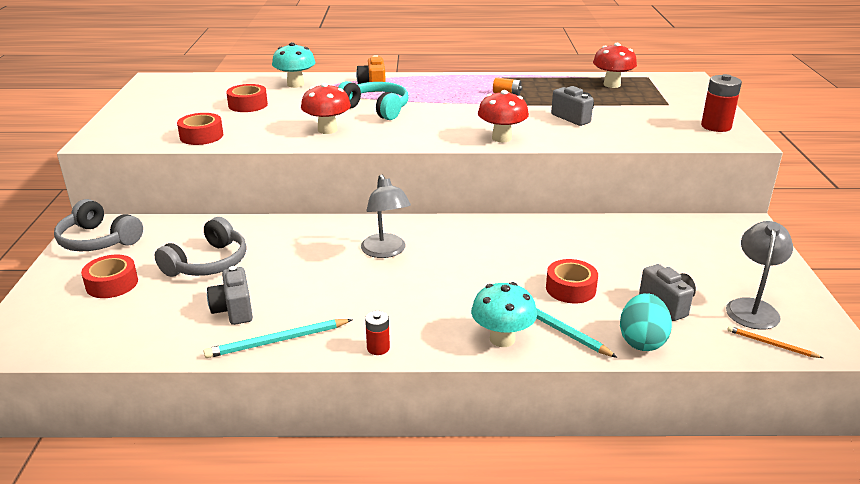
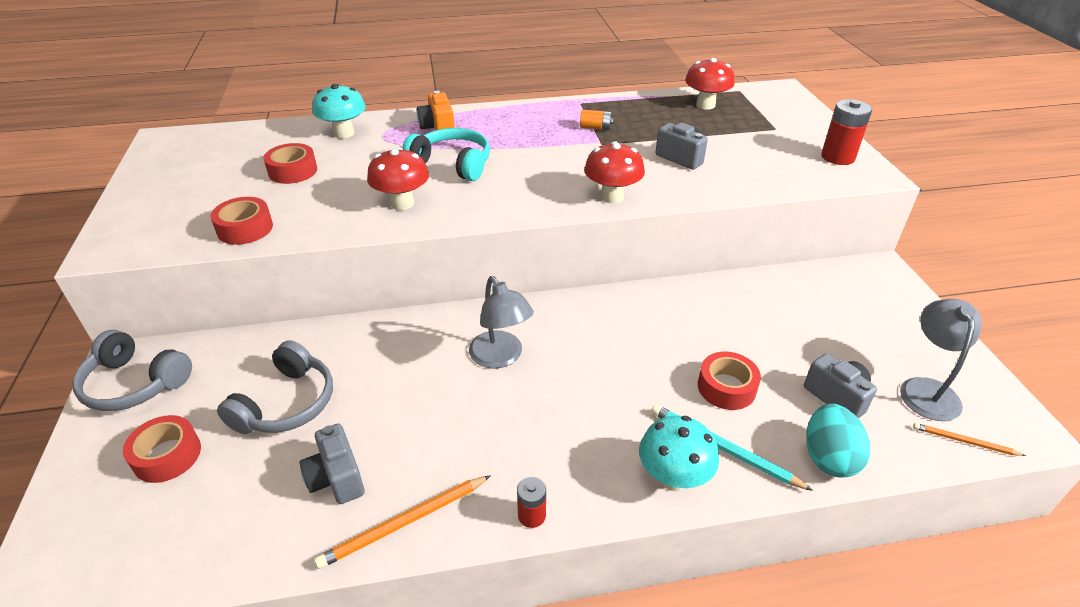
camera: 10 degrees left, 10 degrees up
turquoise pencil [204,319,353,358] -> orange pencil [314,475,491,569]

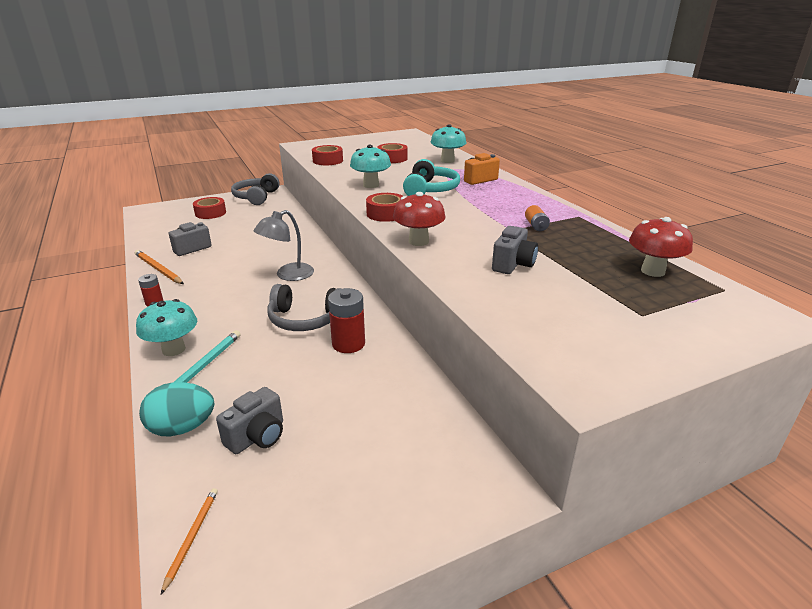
camera: 75 degrees right, 10 degrees down
grey headphones [217,340,333,434] -> grey headphones moved to [267,284,342,331]
red mushroom [367,147,429,210] -> turquoise mushroom [350,145,391,188]
red tape [698,352,761,410] -> red tape moved to [366,193,403,222]
red battery [821,99,872,165] -> red battery moved to [328,288,365,353]
grey lamp [900,299,982,421] -> none

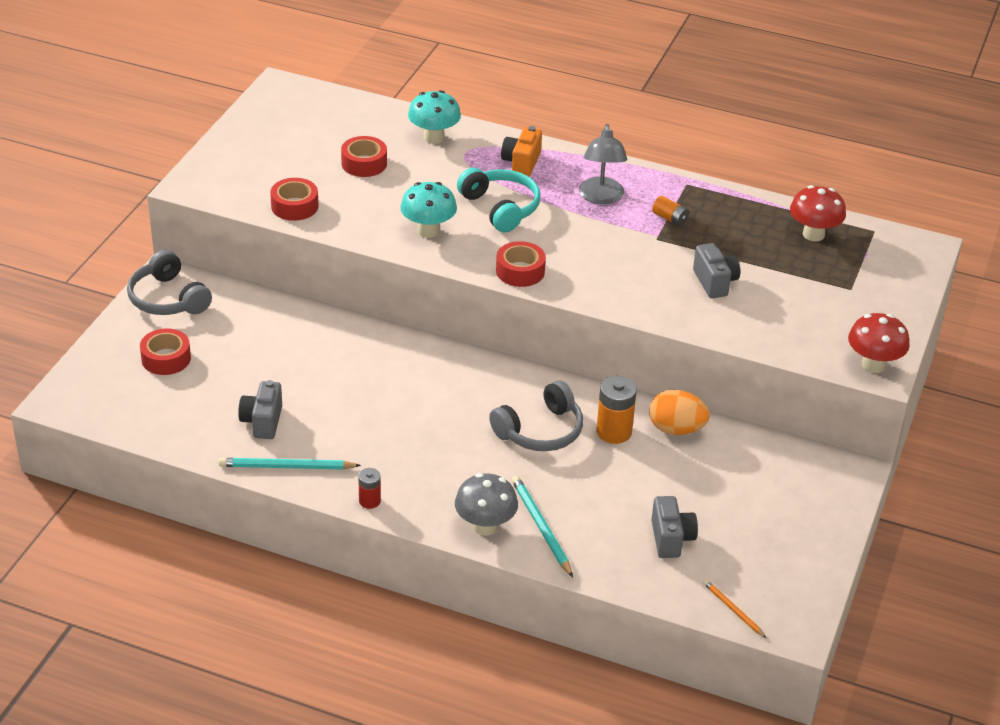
camera: 45 degrees left, 10 degrees up
orange pencil [135,250,184,284] -> turquoise pencil [219,458,361,470]
turquoise mushroom [136,299,197,356] -> grey mushroom [455,473,518,536]
turquoise egg [139,382,214,436] -> none
grey lamp [254,210,314,281] -> grey lamp moved to [579,124,627,204]
red battery [328,288,365,353] -> orange battery [596,376,637,444]
red mushroom [393,192,446,246] -> red mushroom moved to [848,313,910,373]
none -> orange egg [649,390,710,435]

